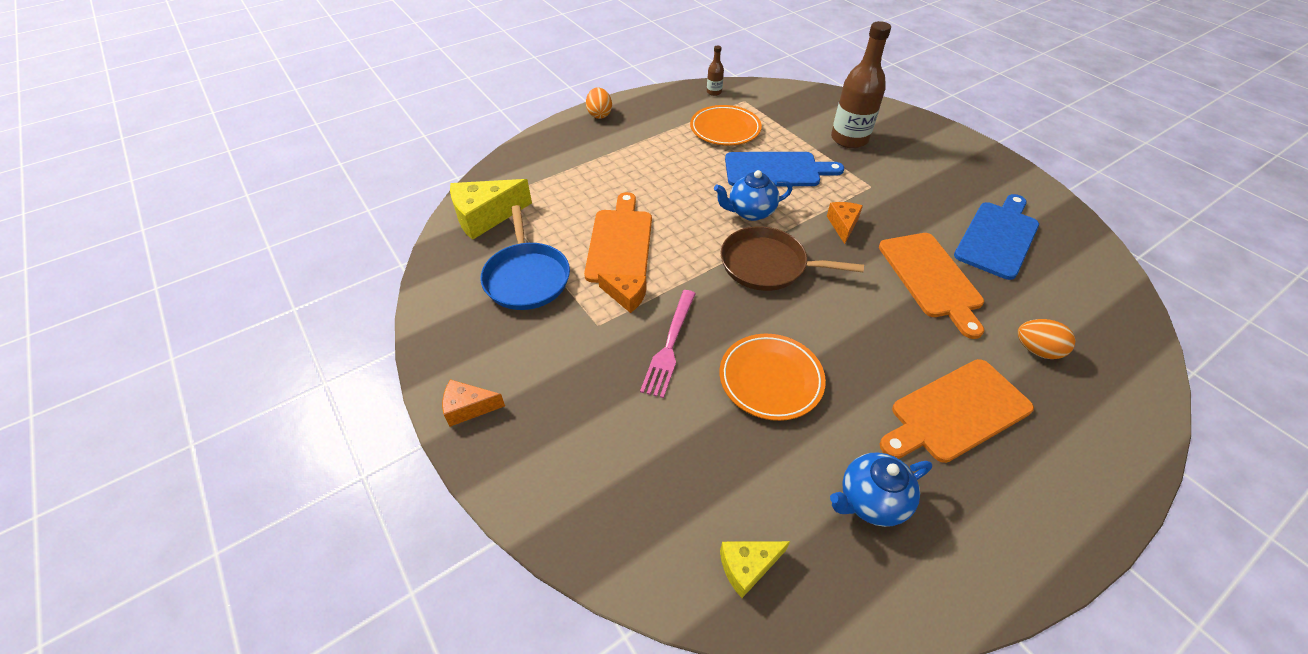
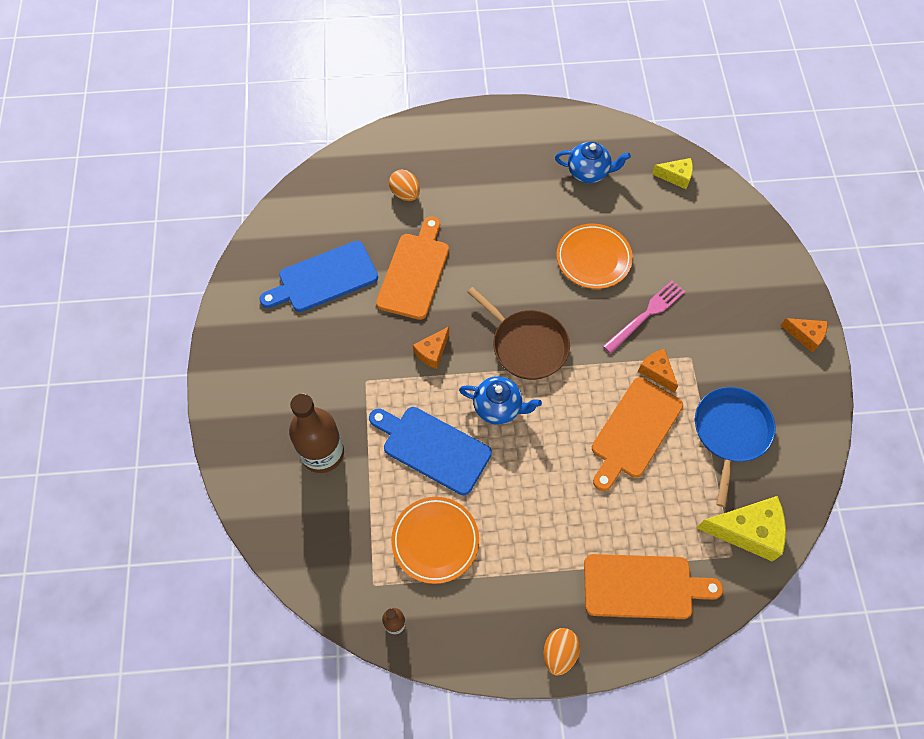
camera: 150 degrees left, 15 degrees up
orange cutting board [880,359,1034,463] -> orange cutting board moved to [584,554,723,619]

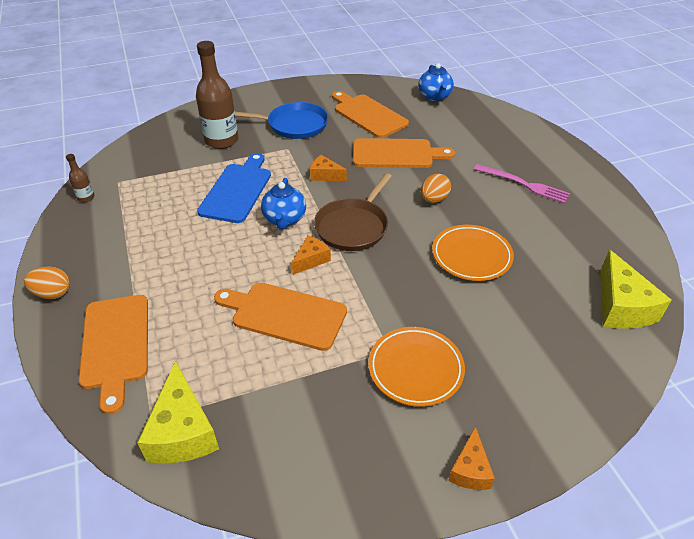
camera: 75 degrees right, 20 degrees down
blue cutting board [259,241,378,312] -> orange cutting board [332,91,409,138]
orange egg [389,169,420,201] -> orange egg moved to [421,174,451,203]
orange plate [391,497,479,584] -> orange plate moved to [368,327,465,407]
blue teapot [555,142,631,183] -> blue teapot moved to [418,63,454,101]
pink fork [603,280,686,354] -> pink fork moved to [474,164,570,204]
orange cheese [638,349,678,393] -> orange cheese moved to [291,235,331,275]
yellow cheese [652,158,693,189] -> yellow cheese [600,249,671,329], size x1.75
blue pan [695,387,776,507] -> blue pan moved to [235,102,328,139]

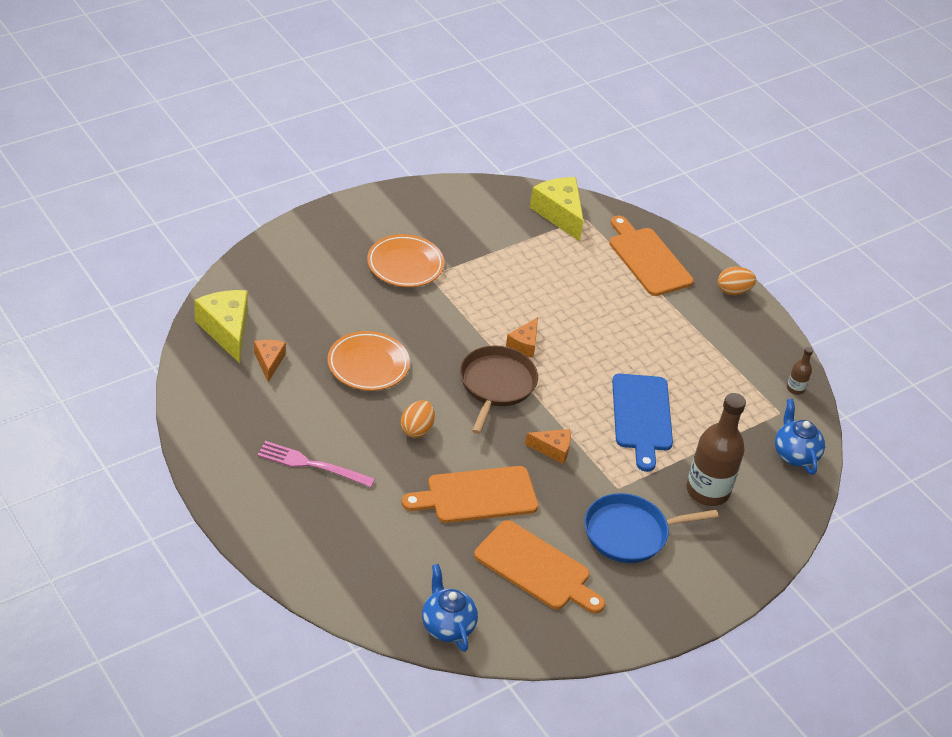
camera: 160 degrees right, 0 degrees up
orange cutting board [214,282,347,351] -> none
blue teapot [261,178,306,230] -> blue teapot moved to [775,399,825,475]
orange cheese [448,426,495,490] -> orange cheese moved to [254,340,286,382]

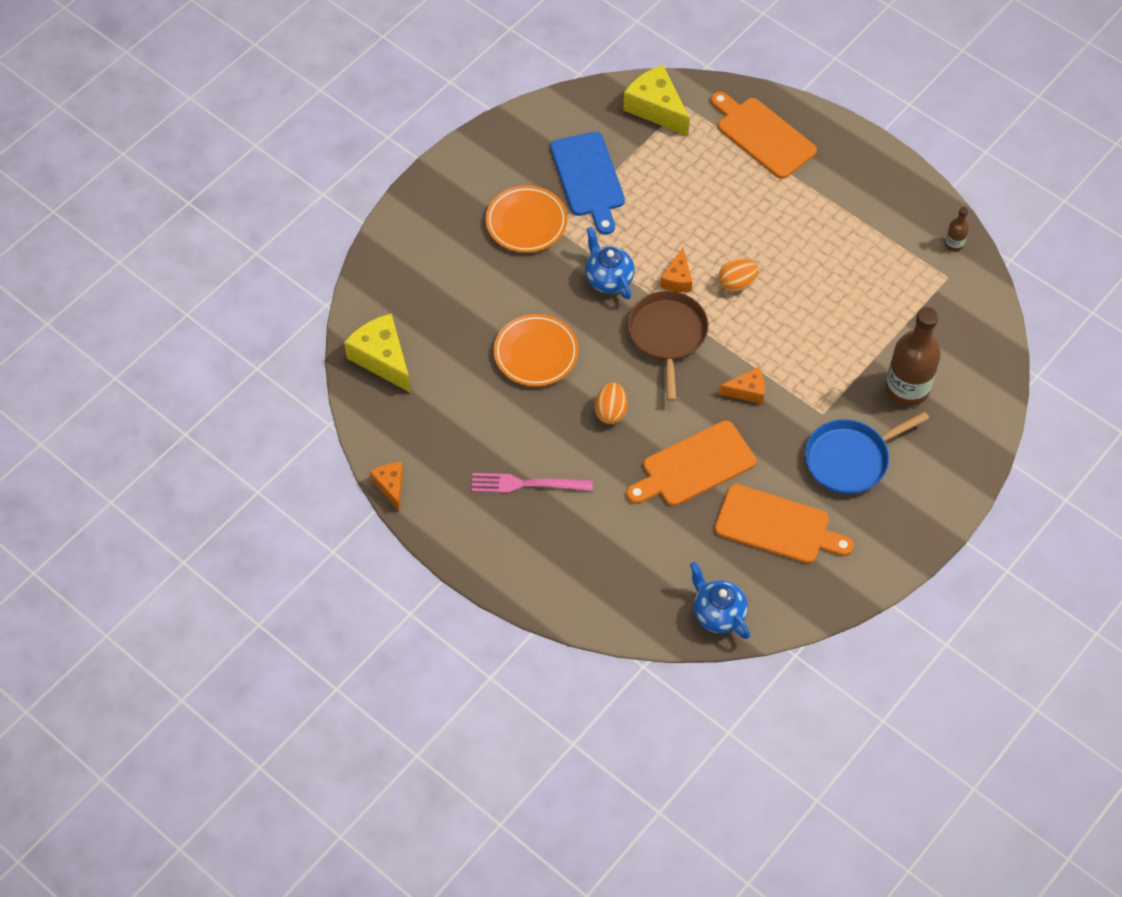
camera: 10 degrees left, 15 degrees up
orange cheese [254,340,286,382] -> orange cheese moved to [370,462,403,511]
blue cutting board [612,374,673,472] -> blue cutting board moved to [550,132,625,235]
orange egg [718,267,756,295] -> orange egg moved to [718,259,759,292]
blue teapot [775,399,825,475] -> blue teapot moved to [585,227,635,300]

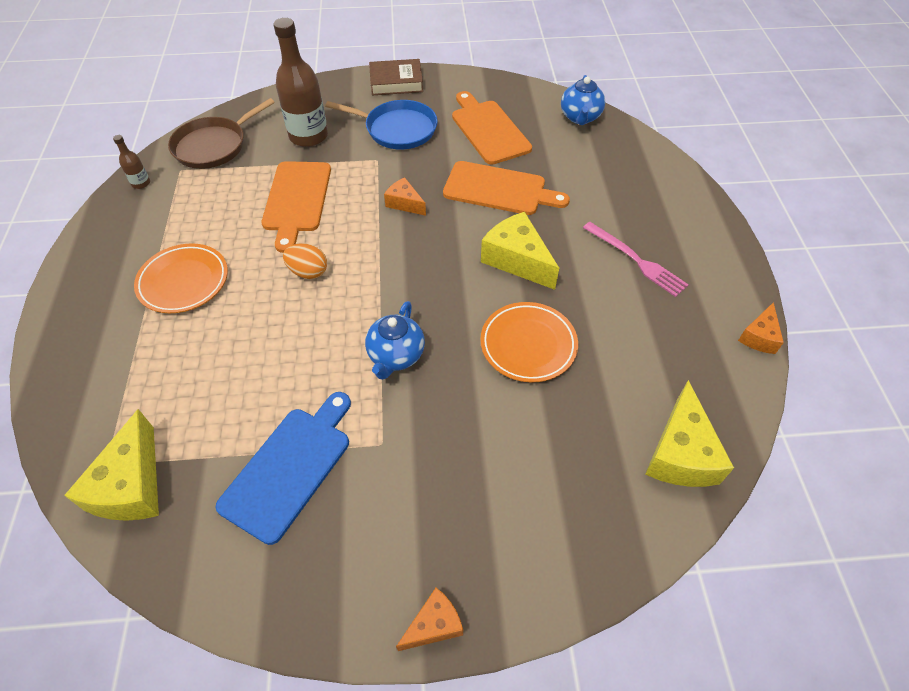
camera: 135 degrees left, 5 degrees down
orange plate [486,185,567,253] -> orange plate moved to [134,243,228,313]
orange egg [595,382,627,424] -> yellow cheese [481,212,559,290]
brown pan [627,291,709,401] -> brown pan moved to [168,98,275,169]
orange cheese [660,248,692,292] -> orange cheese moved to [396,588,463,651]
orange cutting board [711,92,817,179] -> orange cutting board moved to [261,161,331,253]
none -> brown book [369,59,423,95]

